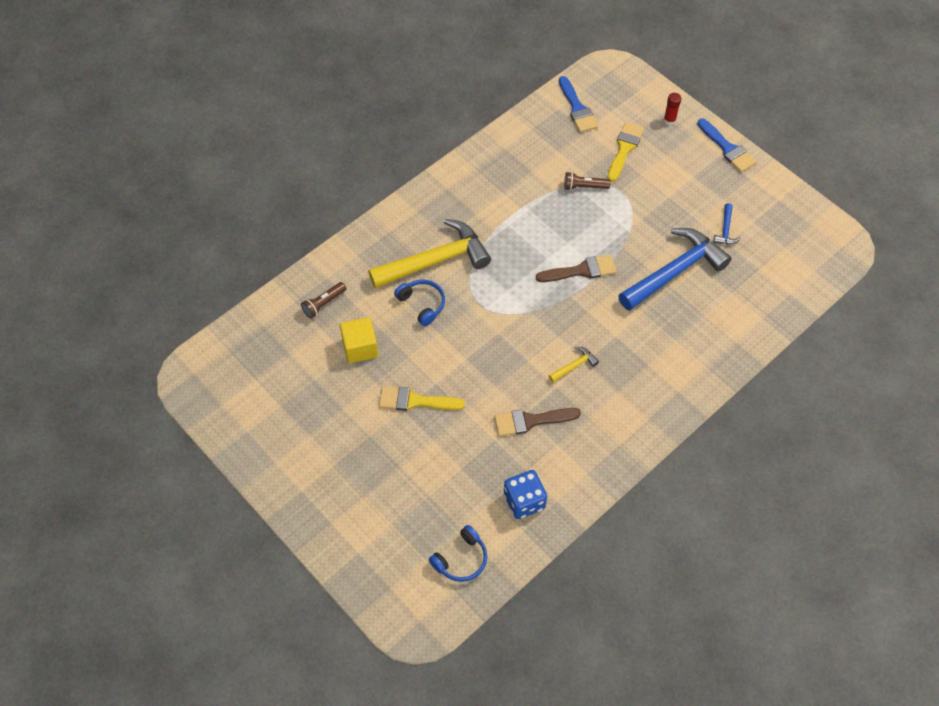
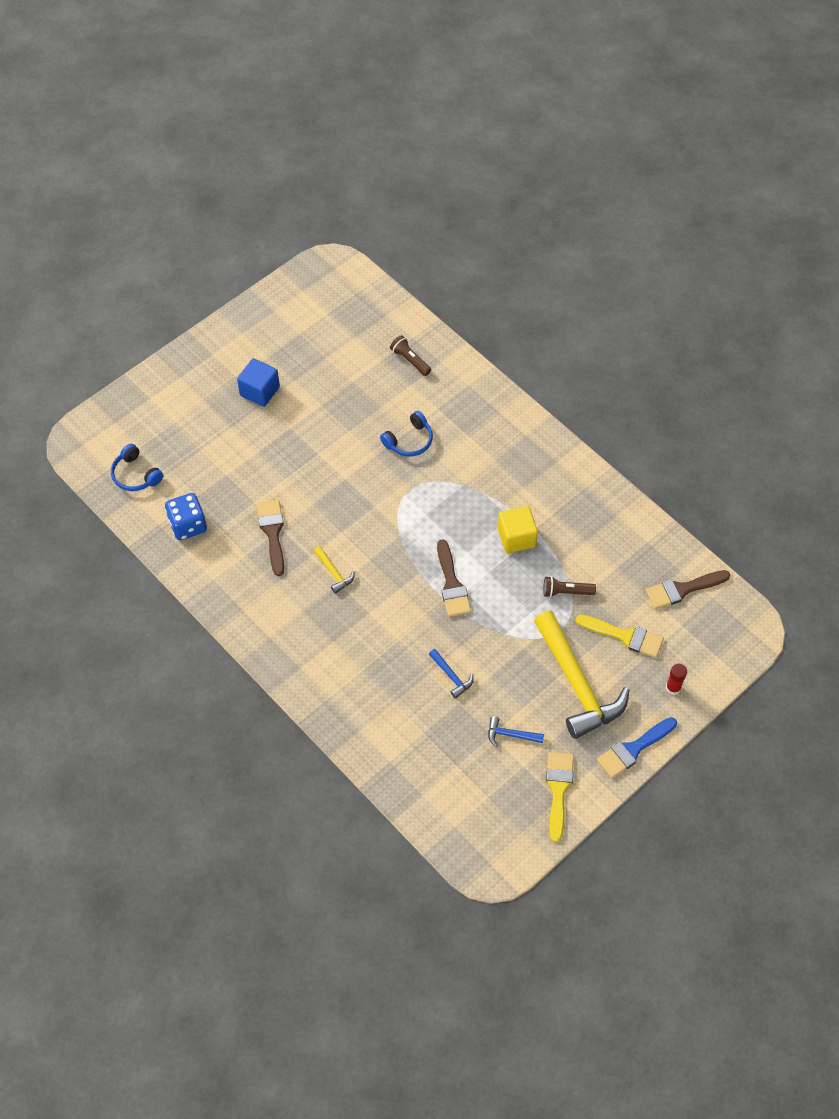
camera: 90 degrees right, 0 degrees up
yellow cube [340,317,378,363] -> yellow cube moved to [498,506,538,553]
yellow hammer [368,219,491,288] -> yellow hammer moved to [534,611,630,739]
yellow brush [379,386,465,411] -> yellow brush moved to [546,752,574,842]
blue brush [559,76,598,132] -> brown brush [646,570,730,609]
brown flashlight [564,172,611,191] -> brown flashlight turned 90 degrees counterclockwise [543,576,596,597]
blue hammer [618,228,732,311] -> blue hammer [429,649,474,699], size x0.41
none -> blue cube [237,358,280,407]

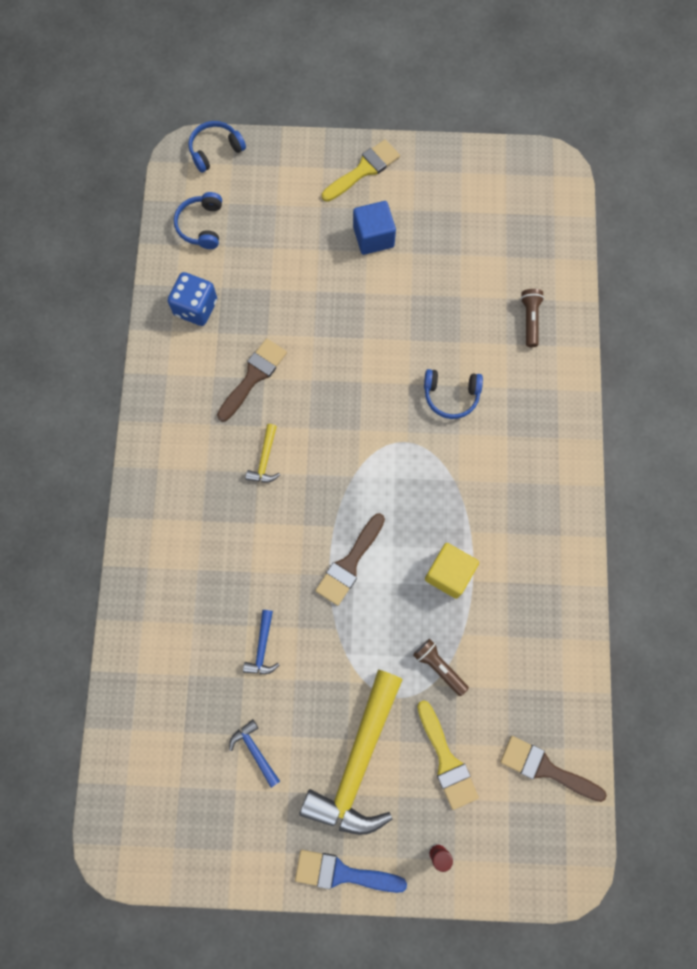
camera: 45 degrees right, 15 degrees up
yellow brush [546,752,574,842] -> yellow brush moved to [322,139,400,202]
none -> blue headphones [188,121,246,173]

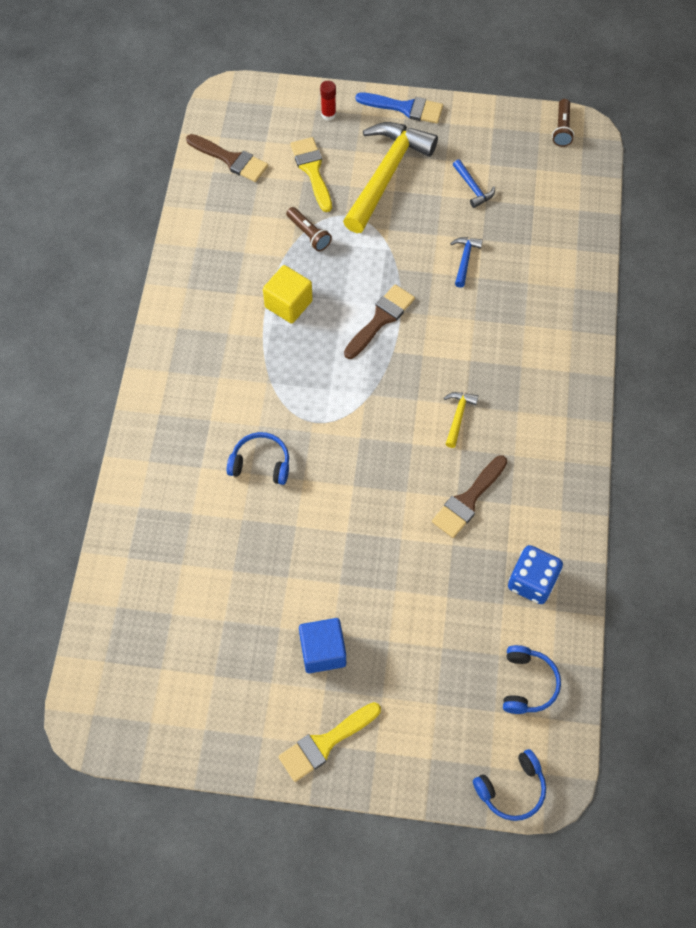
camera: 175 degrees left, 10 degrees down
brown flashlight [521,289,544,347] -> brown flashlight moved to [552,99,574,147]

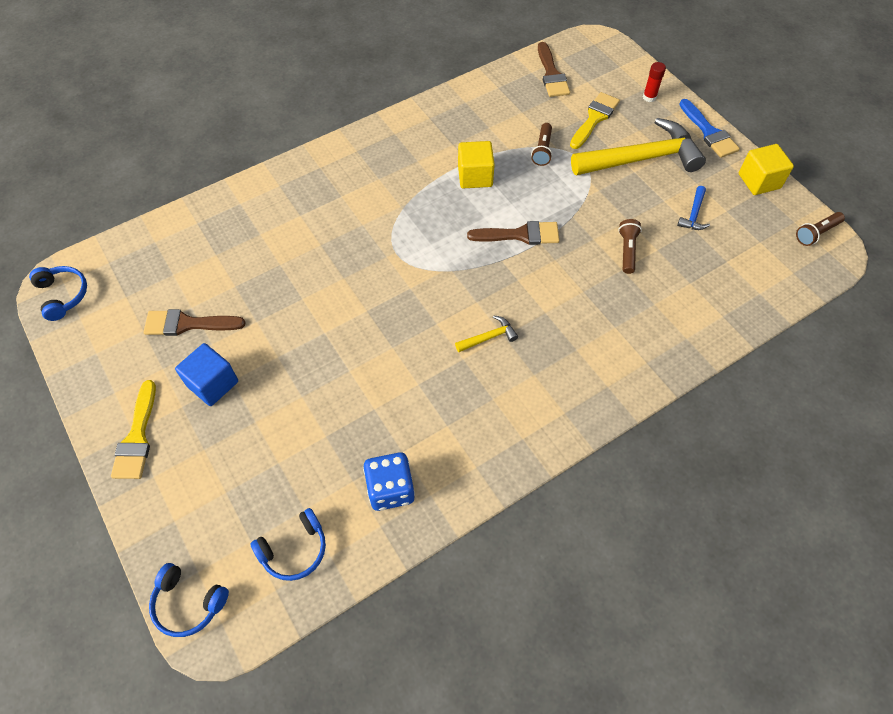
camera: 50 degrees right, 5 degrees down
blue headphones [227,432,289,485] -> blue headphones moved to [29,266,87,321]
yellow brush [278,702,381,782] -> yellow brush turned 105 degrees counterclockwise [111,380,156,479]
brown brush [432,455,507,538] -> brown brush moved to [144,309,246,336]
blue hammer [450,237,483,288] -> brown flashlight [618,219,642,274]
none -> yellow cube [739,144,794,195]

